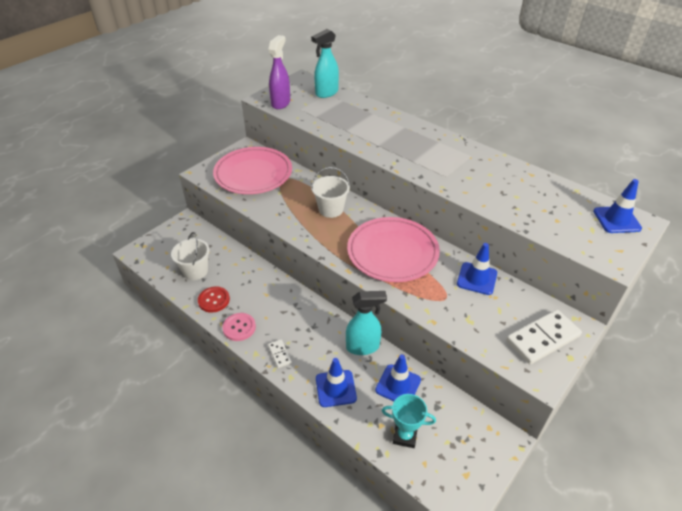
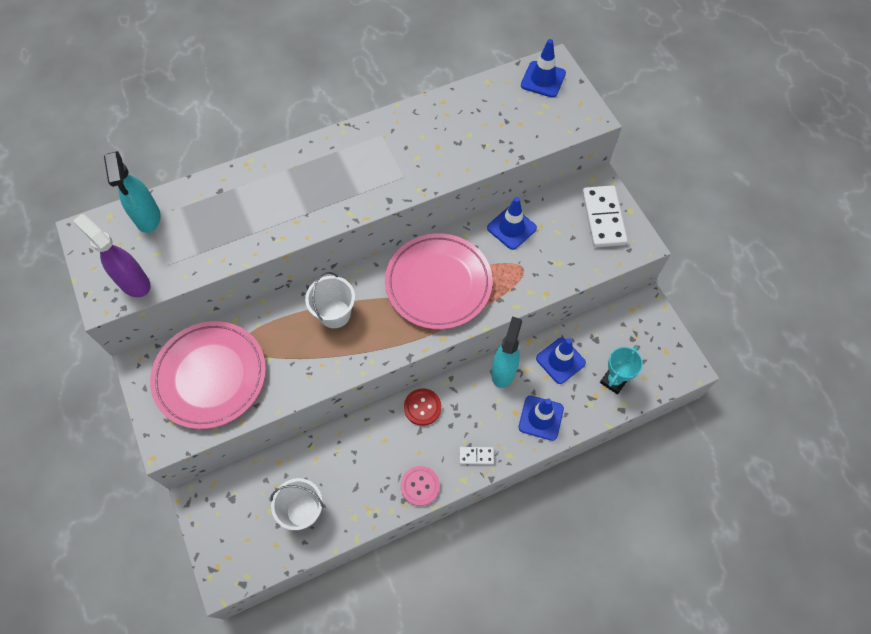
camera: 65 degrees left, 20 degrees up
red button [198,286,230,313] -> red button moved to [404,388,441,426]

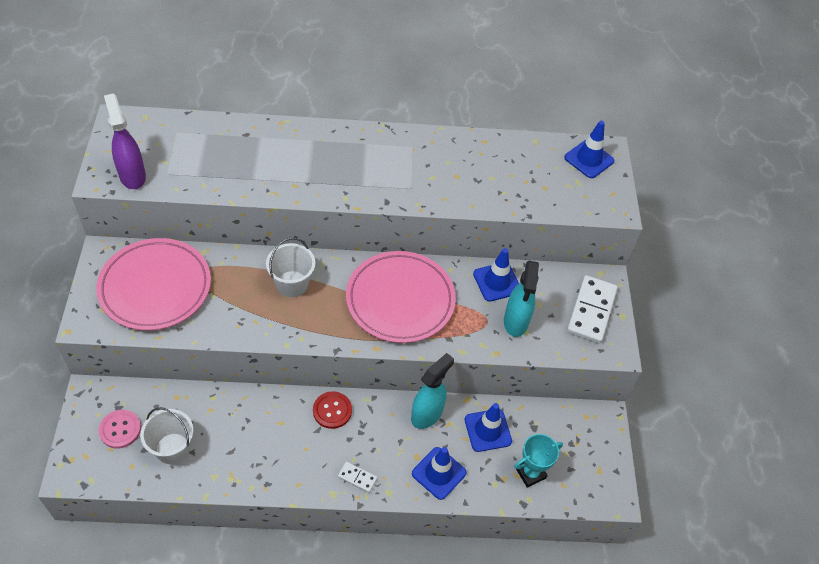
camera: 20 degrees right, 10 degrees down
turquoise spray bottle [104,151,161,233] -> turquoise spray bottle moved to [504,261,539,337]
pink button [401,466,440,506] -> pink button moved to [99,410,141,449]

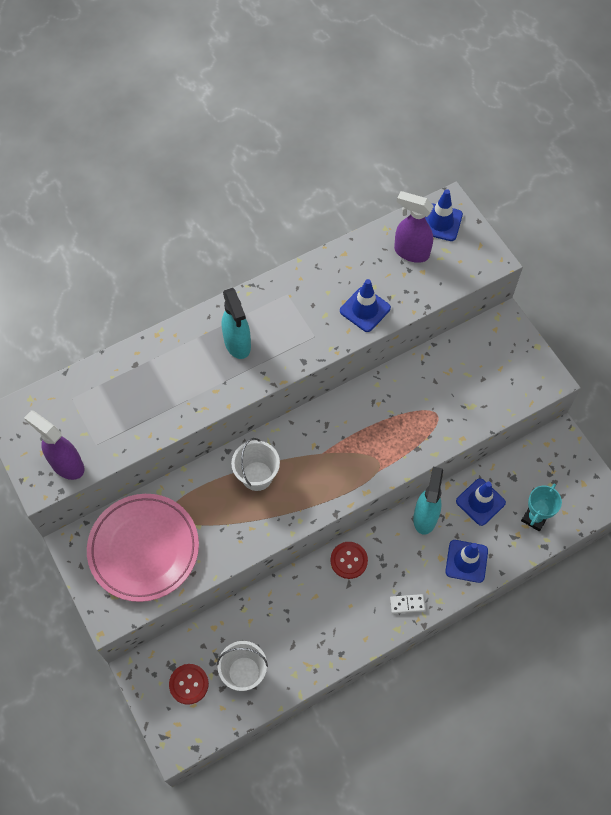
camera: 25 degrees left, 10 degrees up
pink button [99,410,141,449] -> red button [169,664,209,705]
pink plate [346,251,456,343] -> none
blue traffic cone [473,248,519,302] -> blue traffic cone moved to [340,279,391,332]
turquoise spray bottle [504,261,539,337] -> turquoise spray bottle moved to [222,288,251,359]
white domino [567,275,618,344] -> none
none -> purple spray bottle [394,191,434,263]

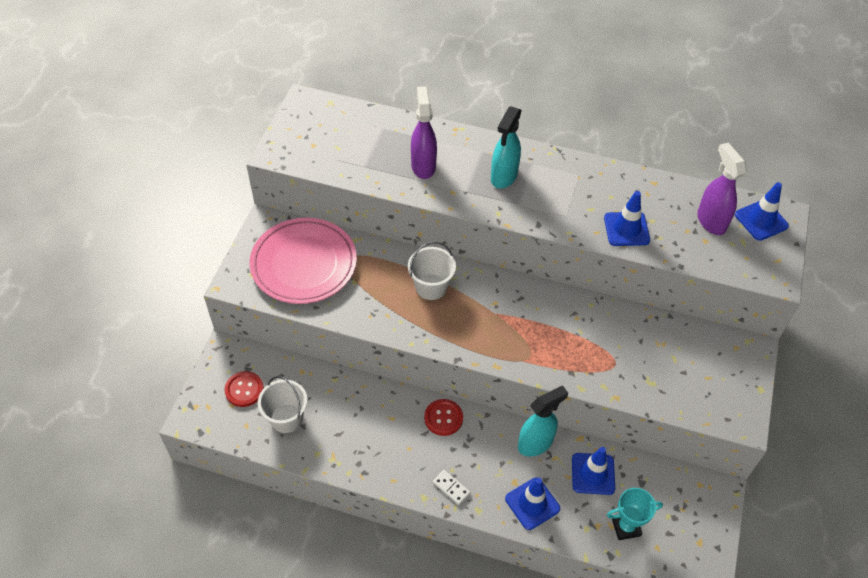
camera: 45 degrees right, 10 degrees down
purple spray bottle [24,410,84,480] -> purple spray bottle moved to [411,86,437,179]

